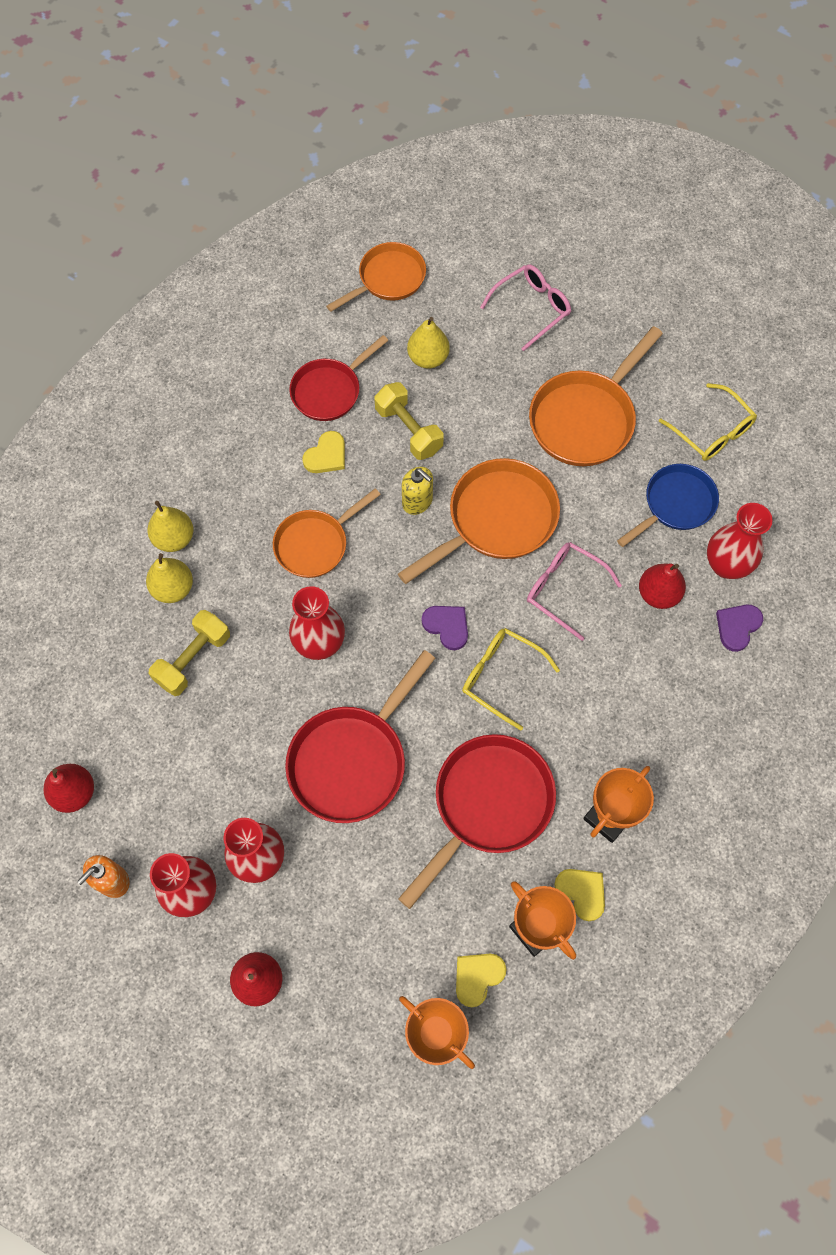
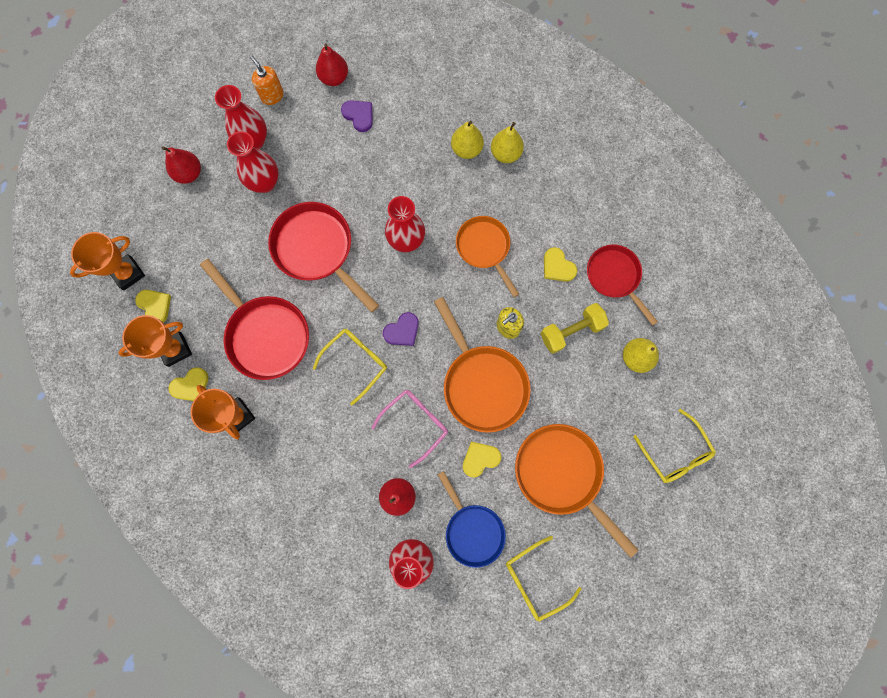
camera: 100 degrees right, 10 degrees up
yellow dumbbell [149,610,230,696] -> none
orange pan [326,242,426,312] -> none
pink glasses [480,264,571,351] -> yellow glasses [633,409,716,483]
purple heart [716,605,763,652] -> purple heart moved to [341,100,373,132]
none -> yellow heart [463,442,501,478]

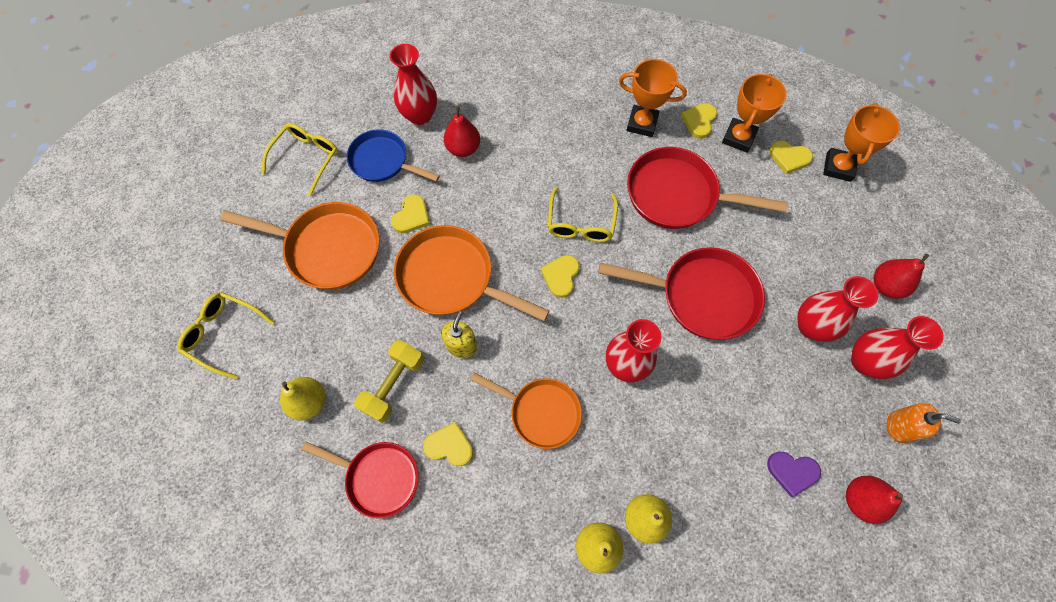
camera: 145 degrees right, 10 degrees down
pink glasses [371,389,448,468] -> none
purple heart [383,312,419,346] -> yellow heart [541,255,579,298]

